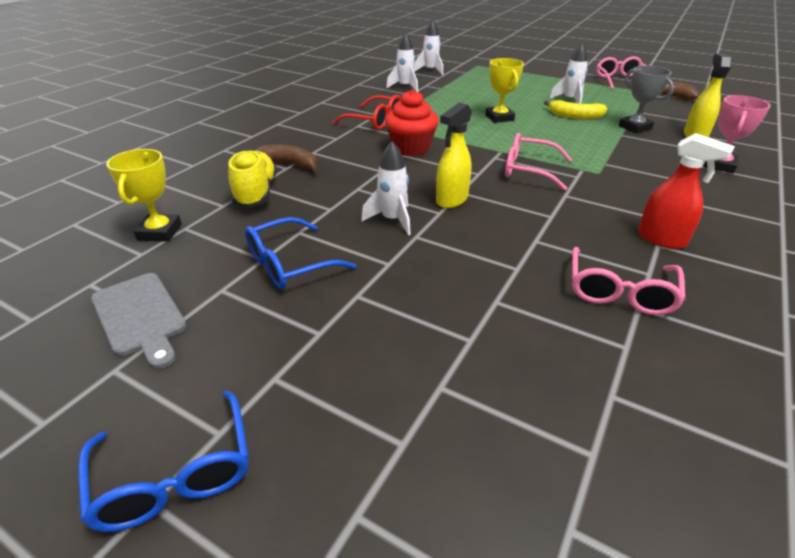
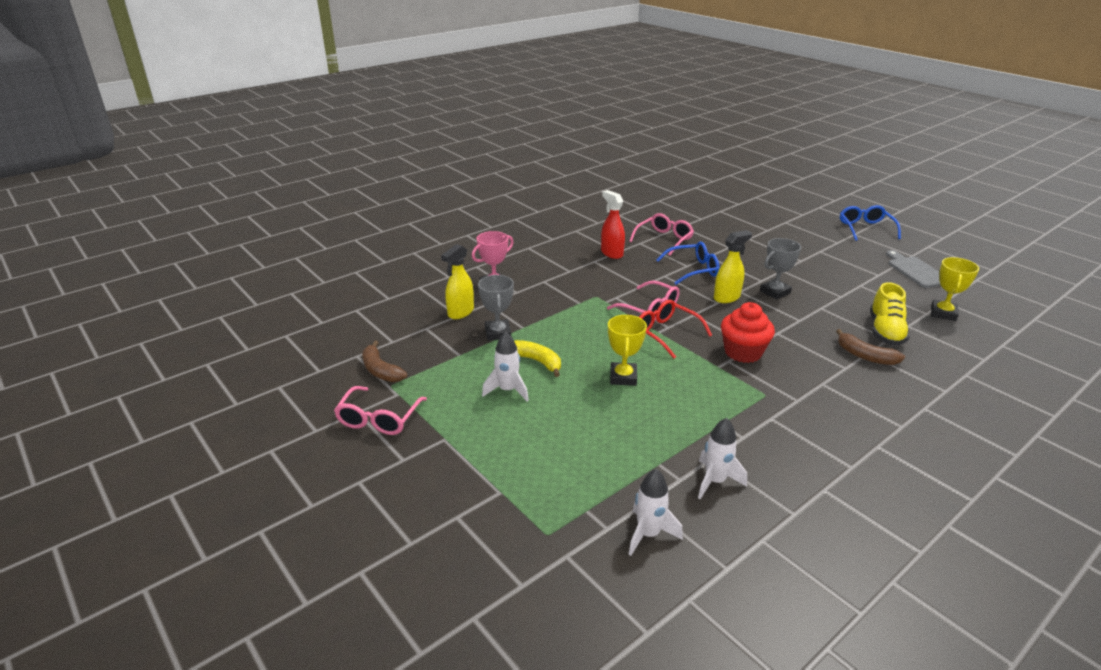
camera: 160 degrees left, 5 degrees down
blue glasses [245,217,356,289] -> blue glasses moved to [657,242,720,285]
red glasses [333,95,401,130] -> red glasses moved to [639,300,712,359]
white rocket [361,141,411,236] -> grey trophy [760,238,801,300]

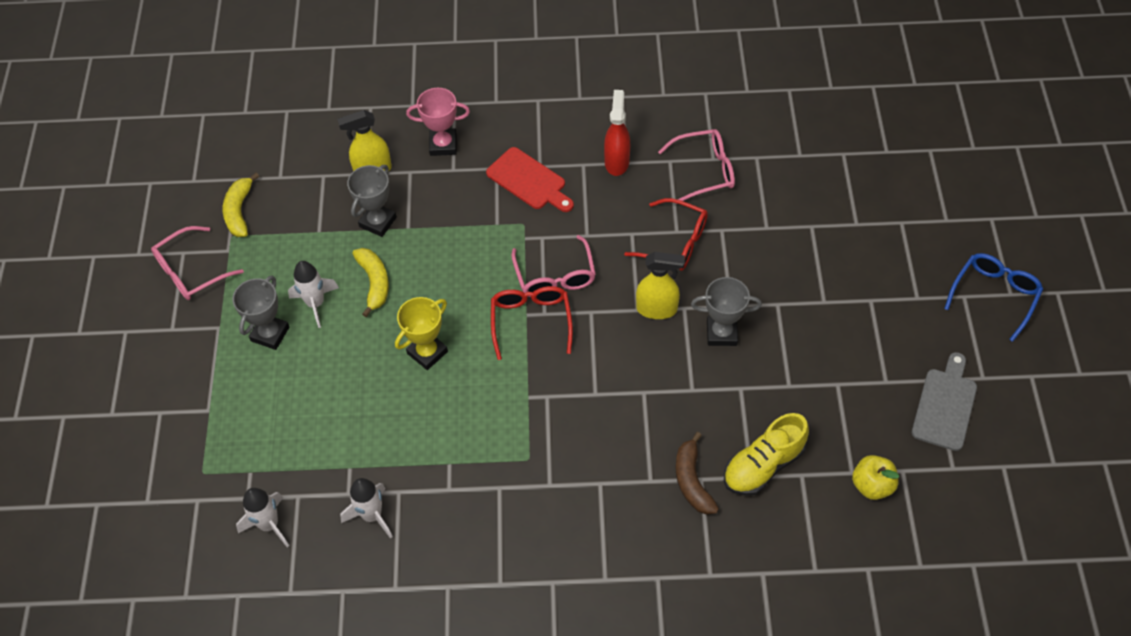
camera: 40 degrees right, 25 degrees up
brown banana [362,341,407,382] -> yellow banana [223,173,259,237]
blue glasses [657,242,720,285] -> red glasses [624,198,708,271]
red cupcake [721,302,775,363] -> none
yellow trophy [931,257,979,321] -> yellow apple [852,455,899,500]
none -> grey trophy [232,276,289,350]
none -> red cutting board [486,147,574,212]

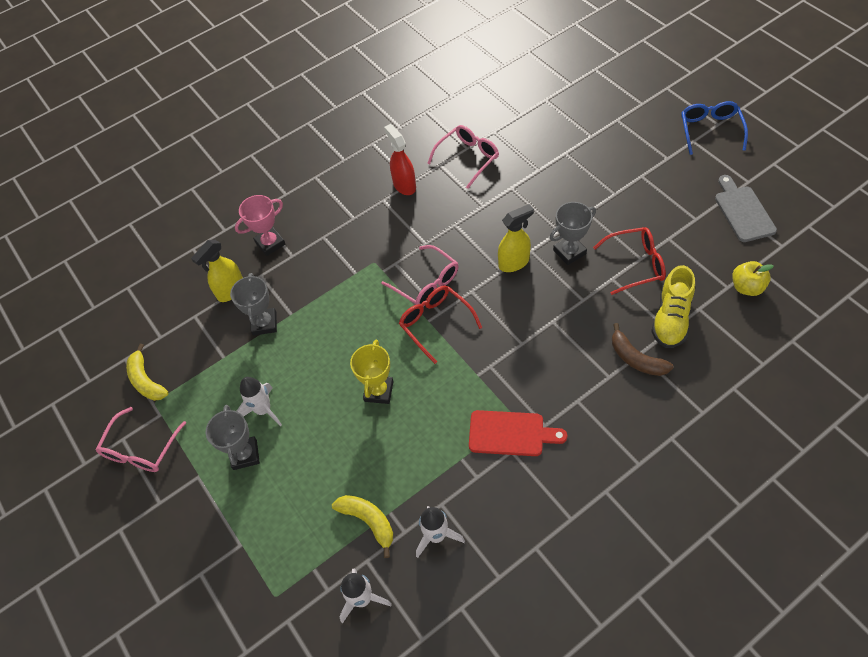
camera: 30 degrees left, 0 degrees up
yellow banana [353,248,389,317] -> yellow banana moved to [332,495,393,558]
red cutting board [486,147,574,212] -> red cutting board moved to [469,410,567,456]
red glasses [624,198,708,271] -> red glasses moved to [593,227,666,295]

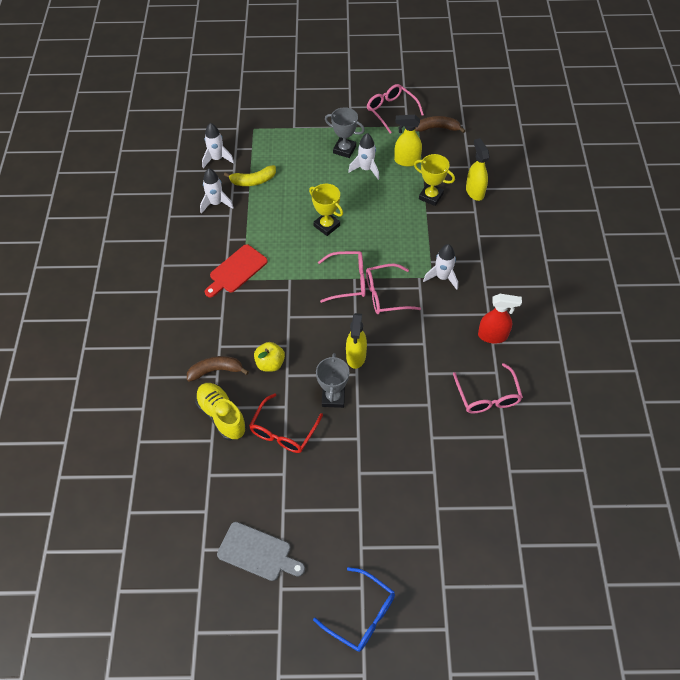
camera: 120 degrees right, 0 degrees up
yellow banana [126,344,168,401] -> brown banana [415,116,466,133]
grey trophy [230,273,277,336] -> yellow trophy [414,154,455,206]
pink trophy [235,195,286,256] -> none
red glasses [399,285,482,364] -> pink glasses [318,251,365,303]
yellow apple [732,261,774,296] -> yellow apple moved to [254,342,285,372]
none -> yellow spray bottle [394,115,422,166]
none -> white rocket [423,244,458,290]

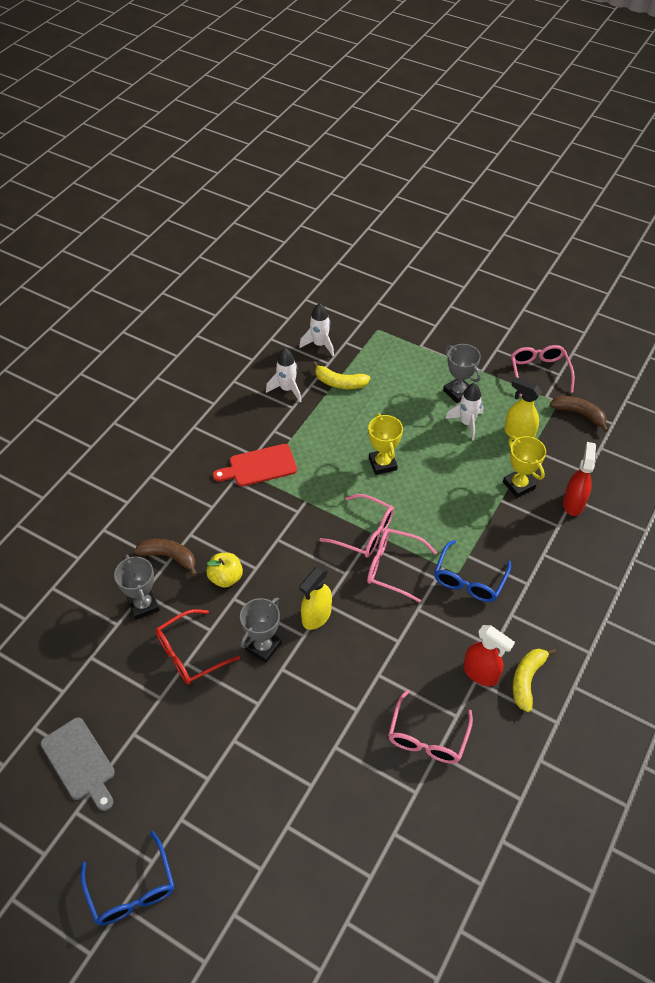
camera: 30 degrees right, 5 degrees down
yellow shoe [195,383,247,441] -> grey trophy [114,555,160,620]
white rocket [423,244,458,290] -> blue glasses [434,540,511,602]
yellow spray bottle [466,138,490,201] -> red spray bottle [563,442,596,516]
none -> yellow banana [513,648,557,712]

